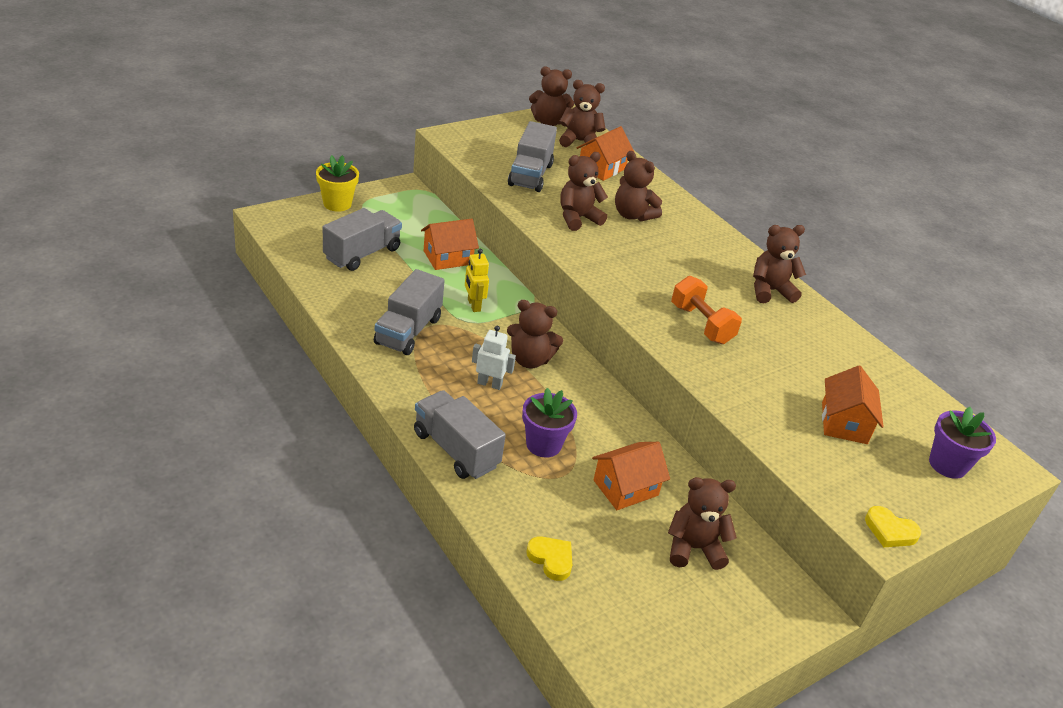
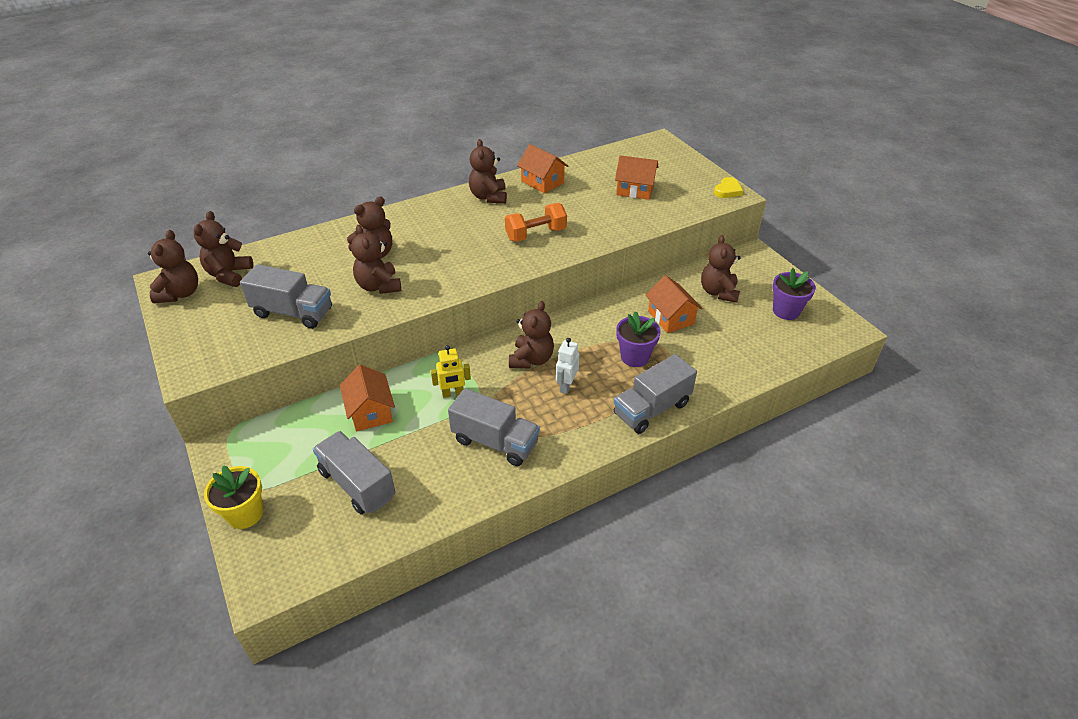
camera: 80 degrees left, 5 degrees up
yellow heart [526,536,572,581] -> none
orange house [577,126,634,181] -> orange house moved to [517,144,568,194]
purple flower pot [929,407,996,479] -> purple flower pot moved to [772,268,816,320]

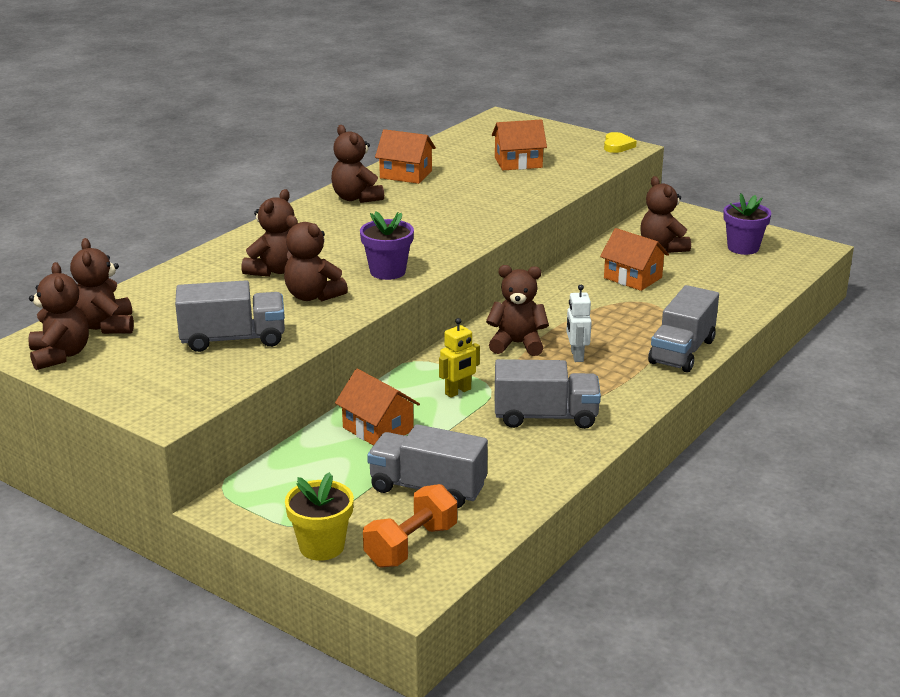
camera: 25 degrees left, 15 degrees down
orange dumbbell [505,203,567,242] -> orange dumbbell moved to [363,484,457,568]
brown teddy bear [509,301,554,368] -> brown teddy bear turned 75 degrees counterclockwise [486,265,549,356]
purple flower pot [616,311,661,367] -> purple flower pot moved to [360,211,414,280]

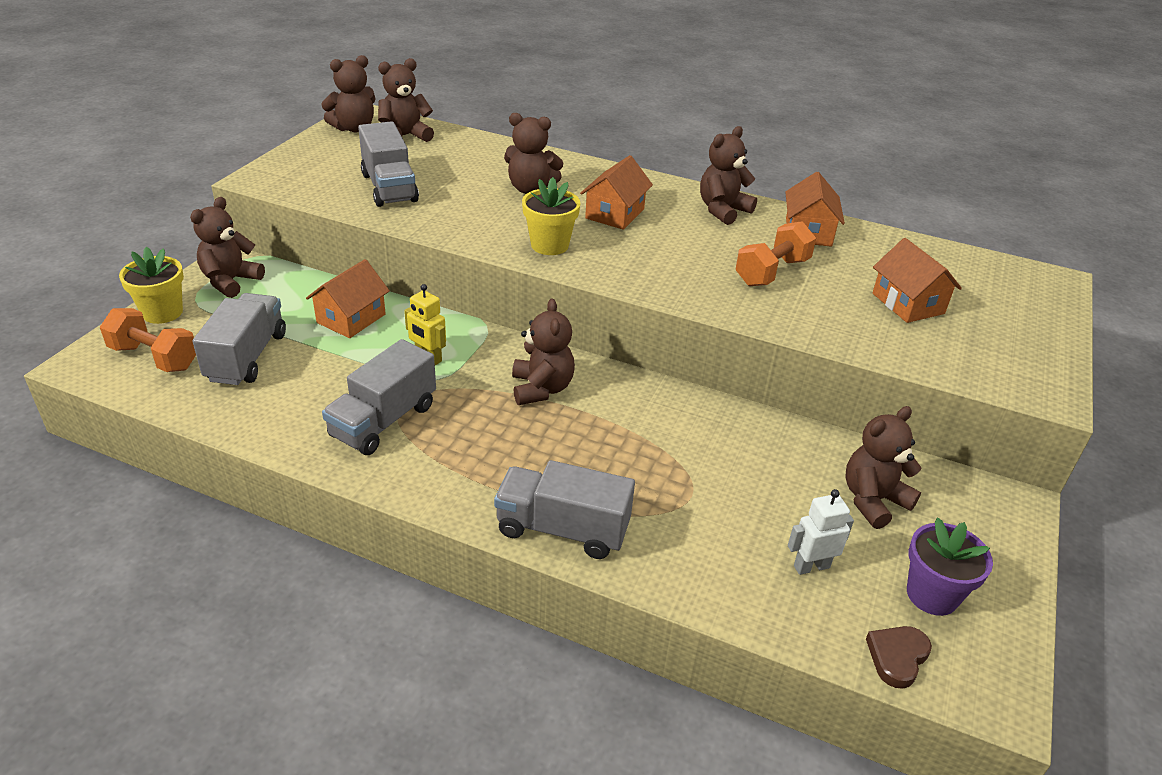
camera: 75 degrees right, 10 degrees up
brown teddy bear [284,215,348,301] -> brown teddy bear moved to [190,197,265,298]
purple flower pot [360,211,414,280] -> yellow flower pot [522,177,581,255]
grey truck [495,359,601,429] -> grey truck turned 45 degrees clockwise [322,339,436,455]
white robot [566,285,592,362] -> white robot moved to [788,489,854,575]
orange house [600,228,669,291] -> orange house moved to [580,155,653,230]
yellow heart [604,132,637,153] -> none
none -> orange dumbbell [736,221,816,286]
none -> brown heart [866,626,932,689]

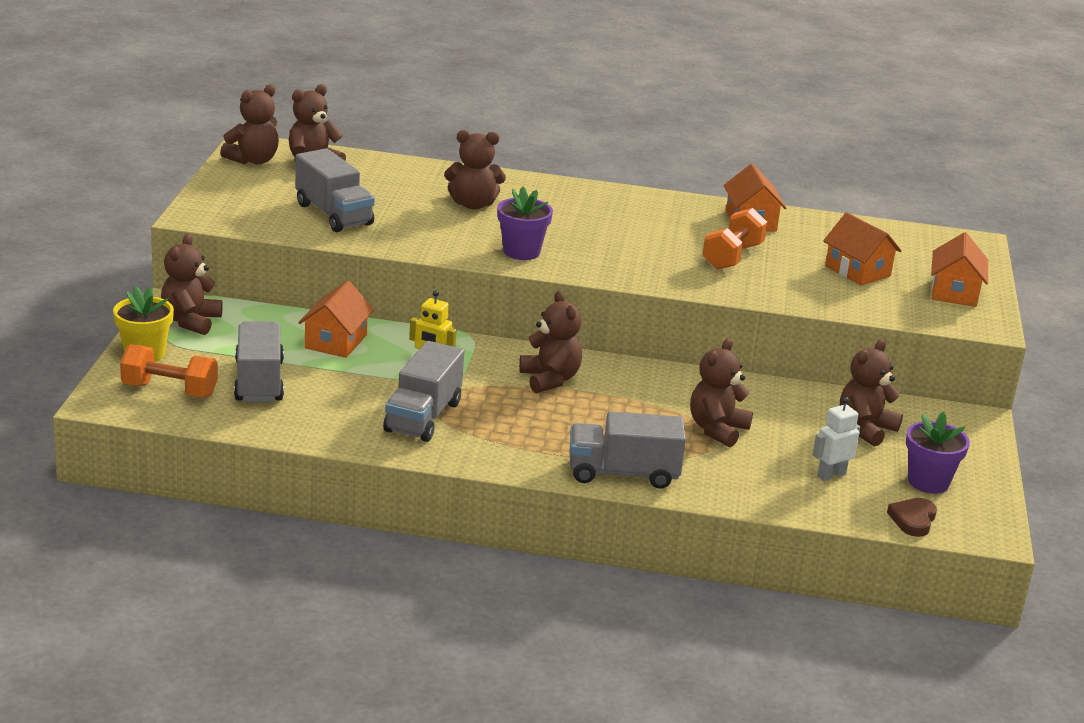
camera: 15 degrees left, 10 degrees down
yellow flower pot [522,177,581,255] -> purple flower pot [497,186,553,260]
orange house [580,155,653,230] -> orange house moved to [931,232,988,307]
brown teddy bear [700,126,757,225] -> brown teddy bear moved to [690,338,753,447]

